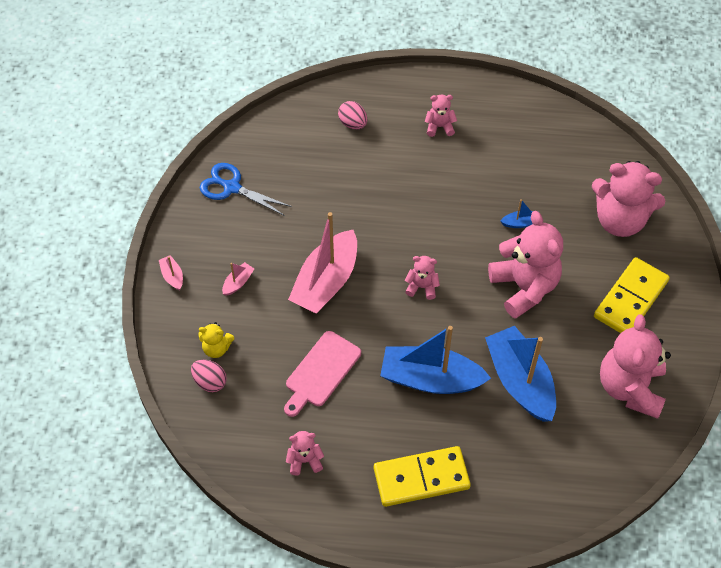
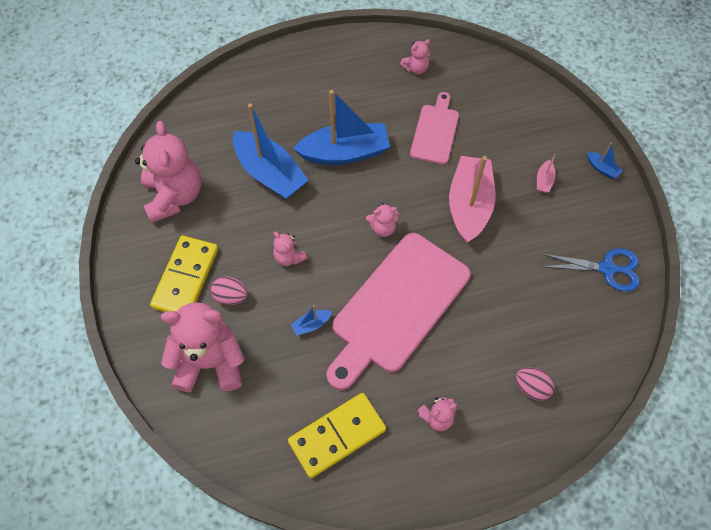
camera: 160 degrees right, 5 degrees up
pink boat [159,255,183,291] -> blue boat [587,142,623,179]
pink egg [191,360,227,392] -> pink egg moved to [211,276,248,305]
yellow teddy bear [198,322,234,358] -> none
yellow domino [374,446,471,507] -> yellow domino moved to [288,393,386,478]
pink teddy bear [488,211,563,319] -> pink teddy bear [273,232,308,266], size x0.47
none -> pink cutting board [326,233,471,390]

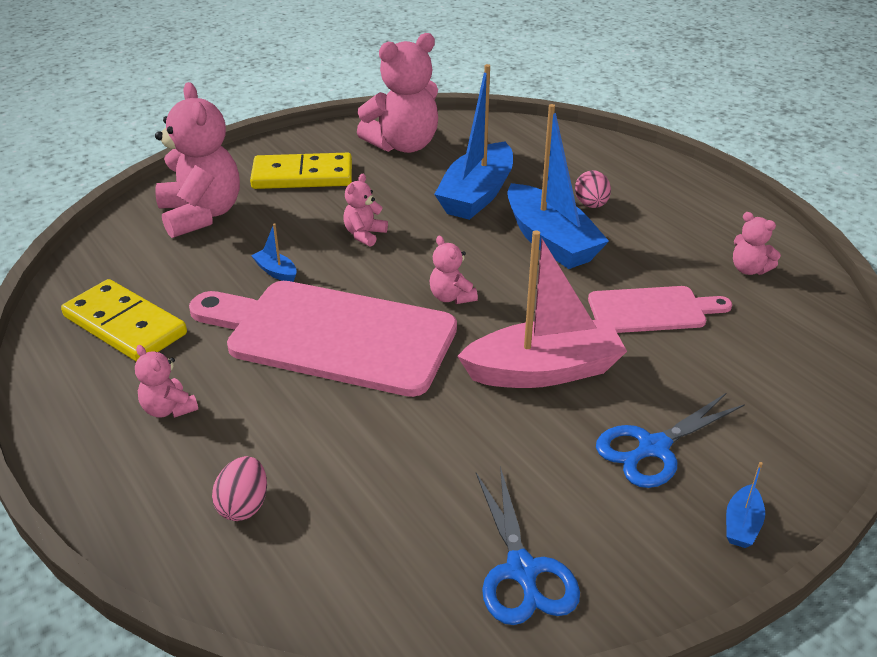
camera: 70 degrees right, 25 degrees down
pink egg [211,276,248,305] -> pink egg moved to [575,170,611,208]
pink boat [537,154,556,193] -> blue scissors [596,393,745,488]

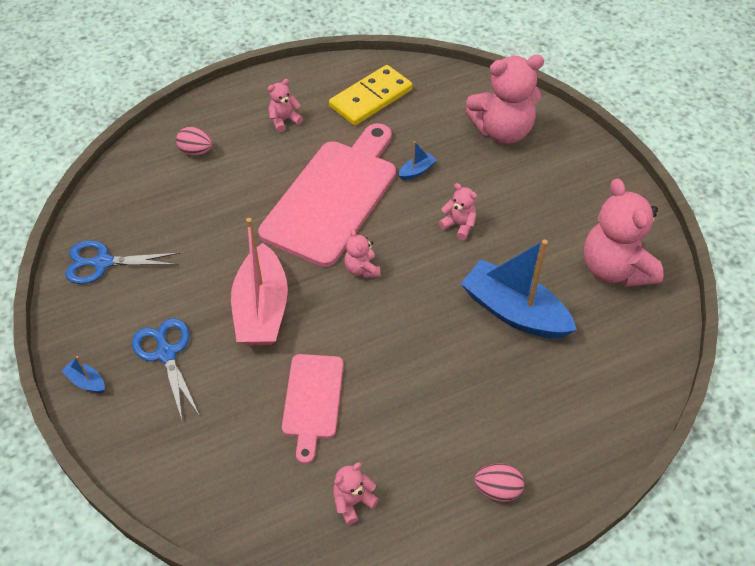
camera: 100 degrees right, 15 degrees up
yellow domino [250,153,352,189] -> none
pink teddy bear [430,236,478,304] -> pink teddy bear turned 90 degrees counterclockwise [344,229,380,278]
blue boat [507,104,609,269] -> none
pink egg [575,170,611,208] -> pink egg moved to [474,463,524,502]

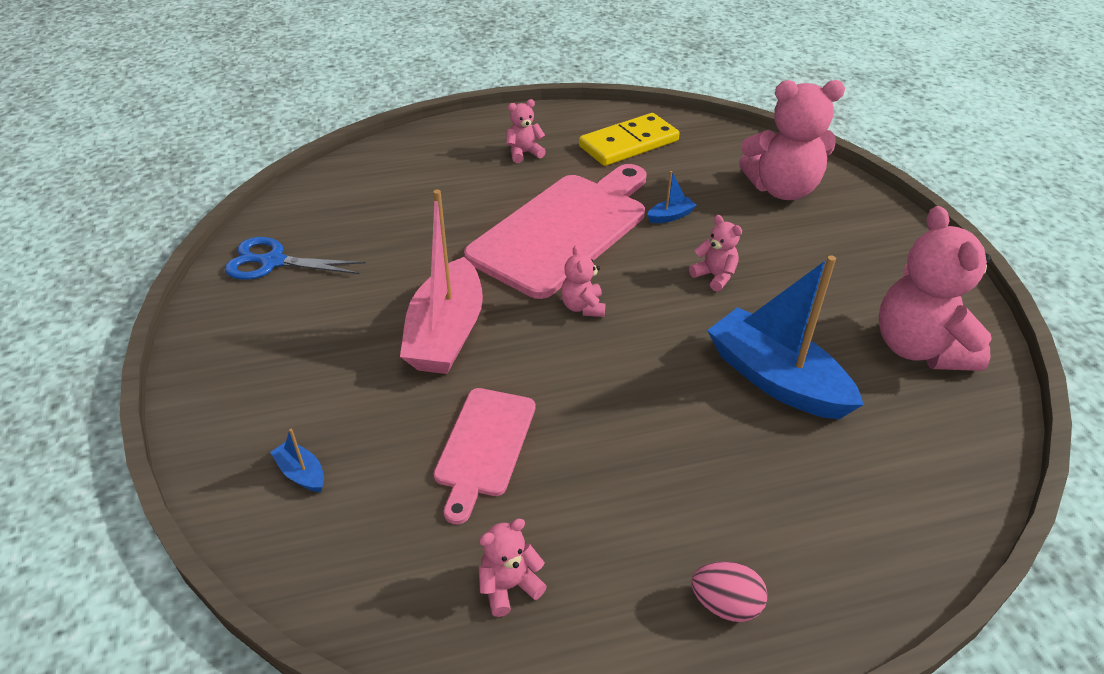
camera: 10 degrees right, 10 degrees down
blue boat [62,356,105,393] -> blue boat moved to [270,429,324,492]
blue scissors [132,318,200,419] -> none
pink egg [176,127,213,156] -> none

